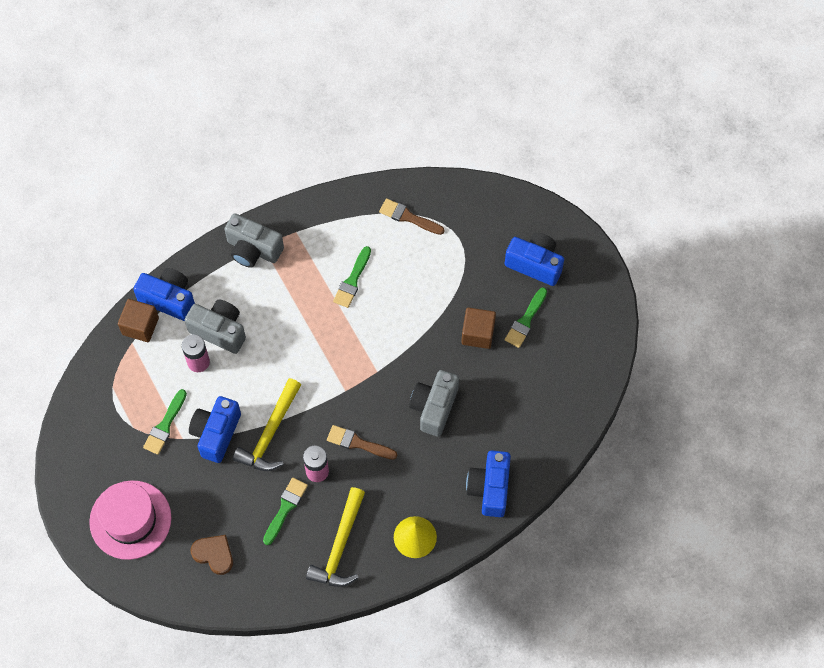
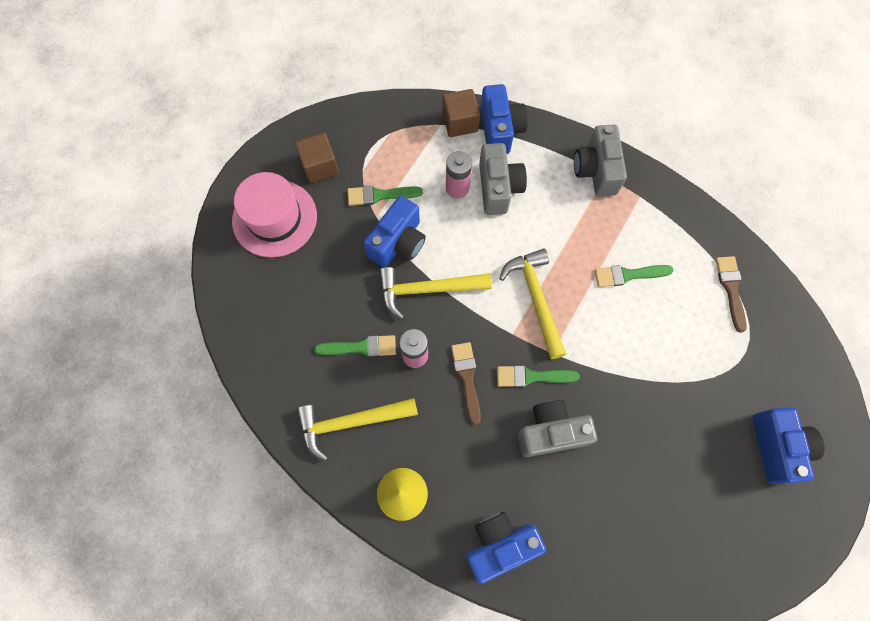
camera: 60 degrees right, 5 degrees up
blue camera [189,396,241,463] -> blue camera turned 135 degrees clockwise [364,196,426,267]
brown heart [191,535,233,575] -> none
brown cube [461,308,496,349] -> brown cube moved to [295,133,339,183]
green brush [505,287,547,348] -> green brush moved to [497,365,580,387]
none -> yellow hammer [499,249,566,359]

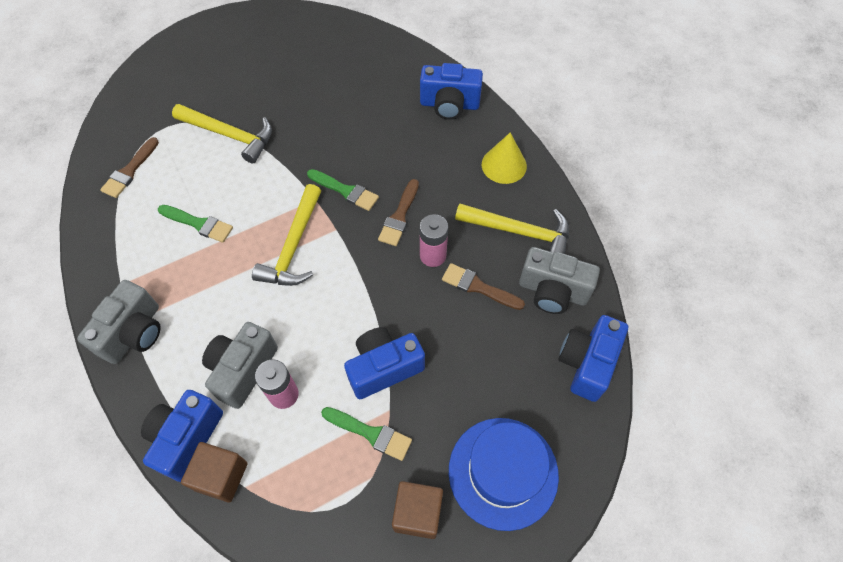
camera: 150 degrees left, 10 degrees down
pink hat [232,172,317,258] -> blue hat [449,418,559,531]
green brush [314,335,396,357] -> brown brush [442,263,525,310]
yellow hammer [379,267,492,319] -> yellow hammer moved to [172,104,272,163]
grey camera [518,400,597,457] -> grey camera moved to [519,247,600,314]
blue camera [752,407,825,484] -> blue camera moved to [558,315,628,402]

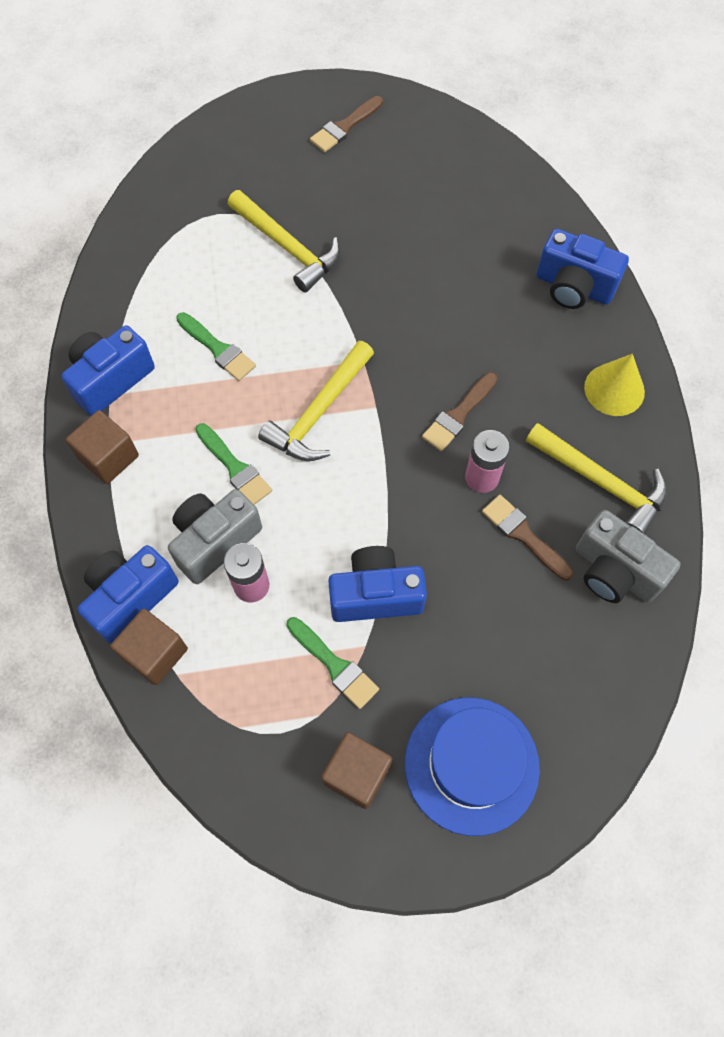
camera: 20 degrees right, 5 degrees up
grey camera [77,280,161,364] -> brown cube [66,410,139,484]
brown brush [100,137,159,198] -> brown brush moved to [310,96,383,152]
green brush [307,169,379,211] -> green brush moved to [195,423,272,505]
blue camera [558,315,628,402] -> blue camera moved to [61,325,155,416]

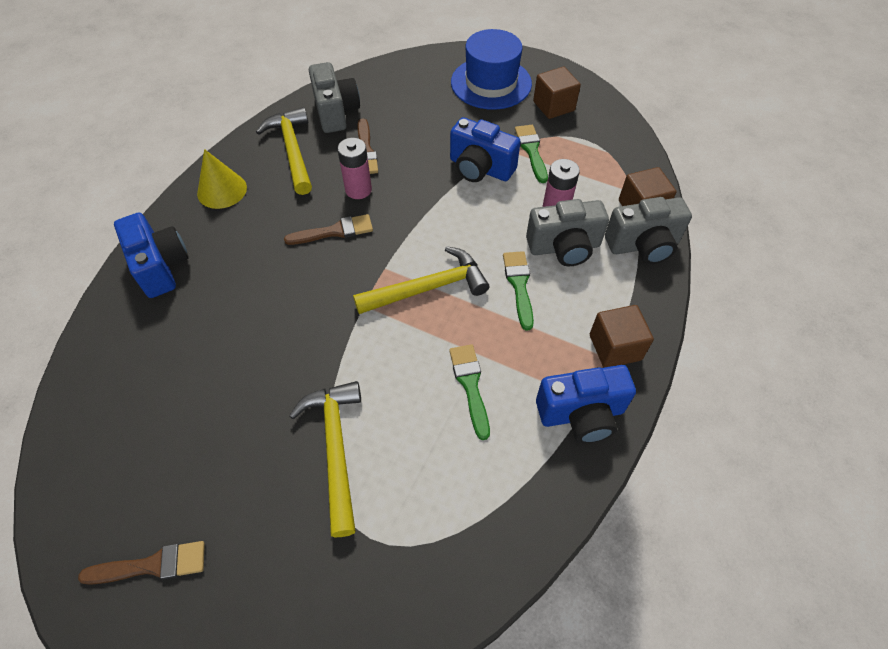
camera: 145 degrees left, 10 degrees down
blue camera [78,545,179,644] -> grey camera [605,197,692,264]

